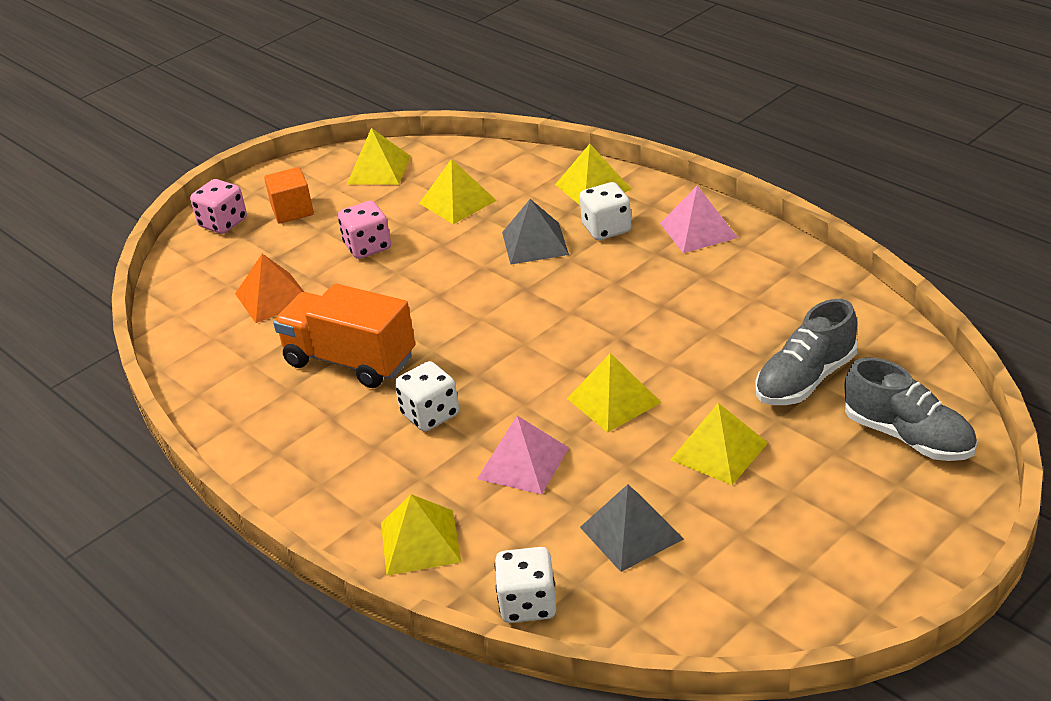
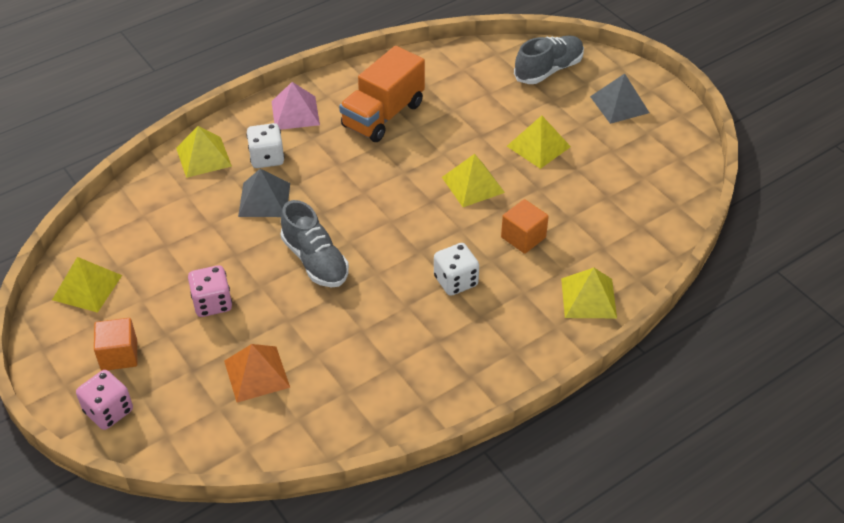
camera: 85 degrees left, 10 degrees up
orange truck [273,283,415,388] -> orange truck moved to [339,46,425,142]
yellow pyramid [419,159,497,224] -> none
pink pyramid [477,416,569,494] -> orange cube [501,199,549,254]
white dice [495,547,556,623] -> none
grey pyramid [580,484,684,572] -> grey pyramid moved to [590,74,649,124]
grey shoe [756,299,858,405] -> grey shoe moved to [281,200,349,287]

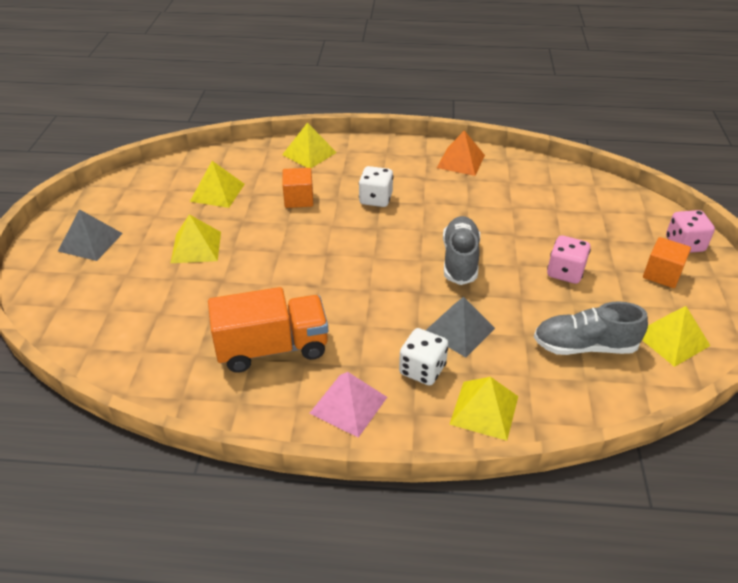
camera: 140 degrees left, 5 degrees down
orange pyramid [224,344,290,403] -> orange pyramid moved to [437,130,485,176]
yellow pyramid [442,154,505,207] -> yellow pyramid moved to [190,161,245,208]
grey shoe [514,35,584,84] -> grey shoe moved to [534,301,648,355]

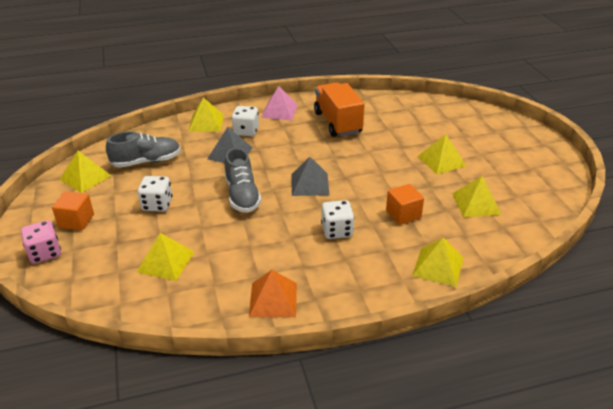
camera: 160 degrees right, 5 degrees down
grey pyramid [58,209,123,261] -> grey pyramid moved to [291,157,329,196]
orange truck [208,287,328,373] -> orange truck turned 105 degrees clockwise [314,83,364,137]
pink dice [547,236,591,284] -> white dice [138,176,172,212]
none -> yellow pyramid [137,233,194,281]

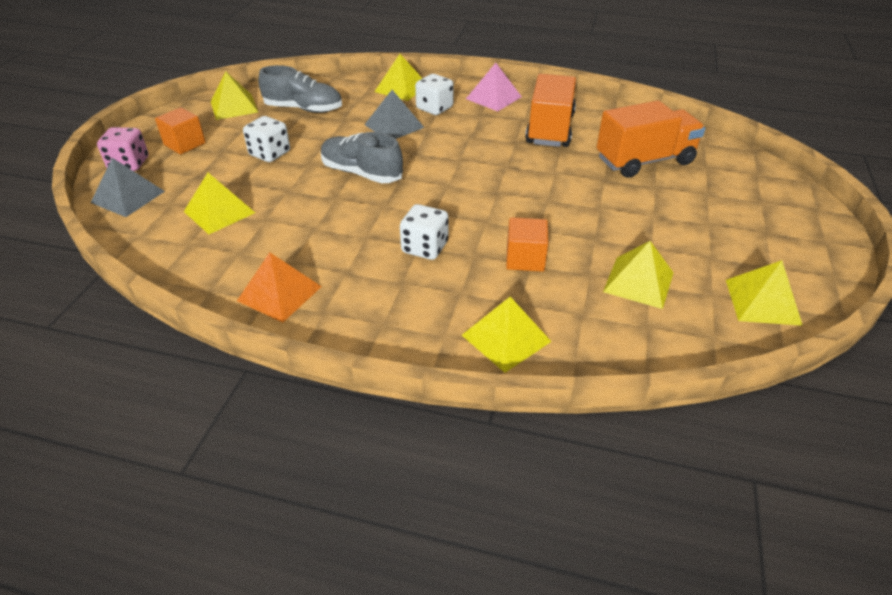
camera: 30 degrees right, 5 degrees up
grey shoe [225,148,261,213] -> grey shoe turned 105 degrees clockwise [321,132,403,183]
grey pyramid [291,157,329,196] -> grey pyramid moved to [91,158,165,217]
yellow pyramid [417,134,466,174] -> yellow pyramid moved to [726,260,803,326]
none -> orange truck [597,101,705,178]

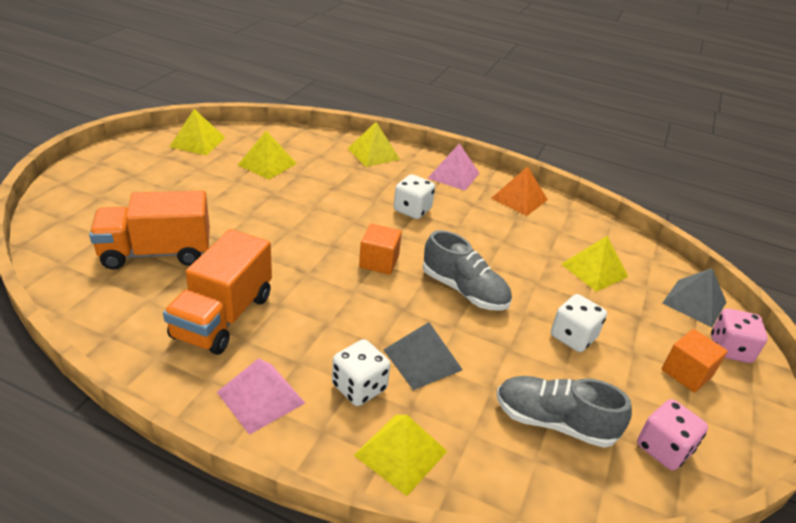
camera: 175 degrees left, 5 degrees down
yellow pyramid [211,71,259,120] -> pink dice [637,399,708,470]
orange cube [506,217,549,272] -> orange cube moved to [359,224,402,275]
none -> pink pyramid [428,143,479,191]

